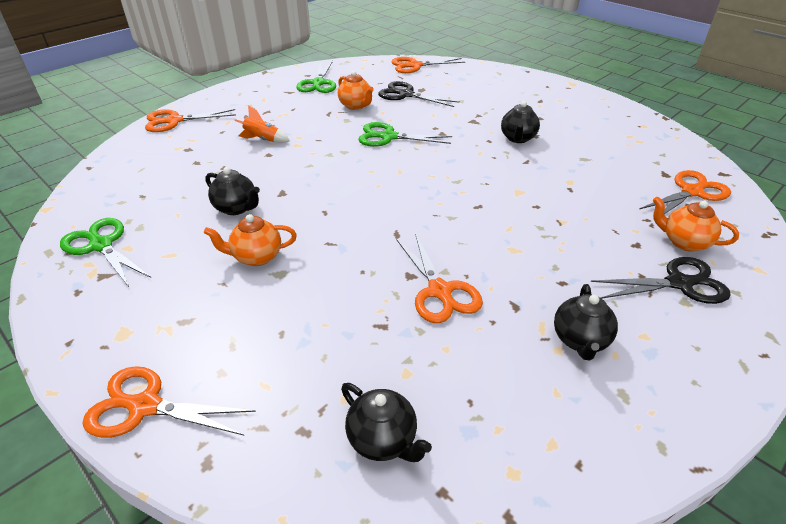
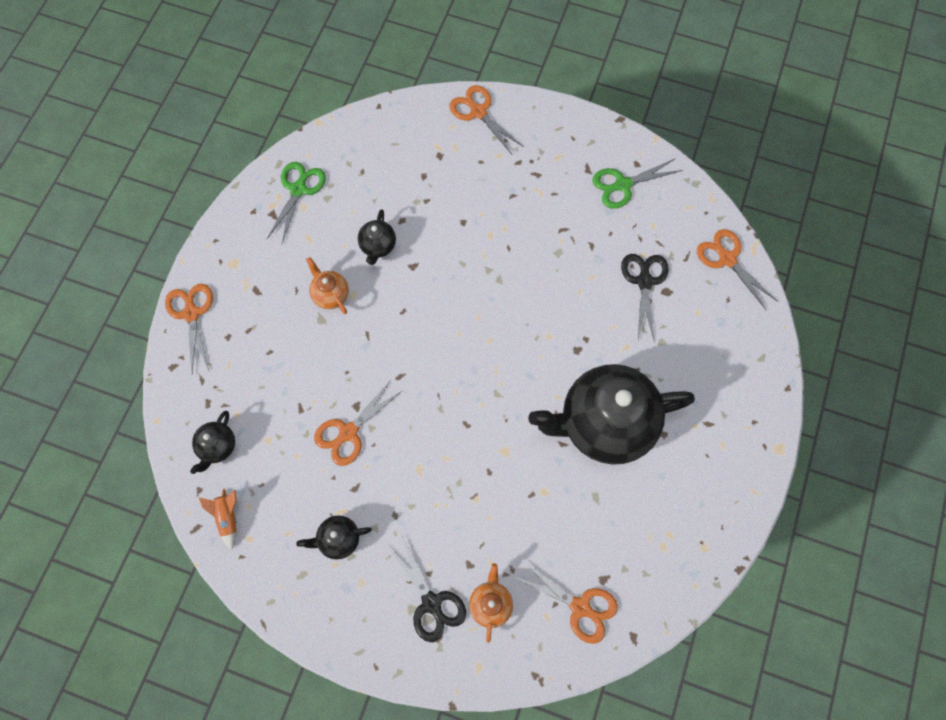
camera: 65 degrees right, 30 degrees up
orange rocket [234,105,290,143] -> orange rocket moved to [199,489,237,550]
orange teapot [338,71,374,110] -> none
green scissors [358,122,452,147] -> none
black teapot [501,101,540,143] -> black teapot [528,364,695,465], size x2.38

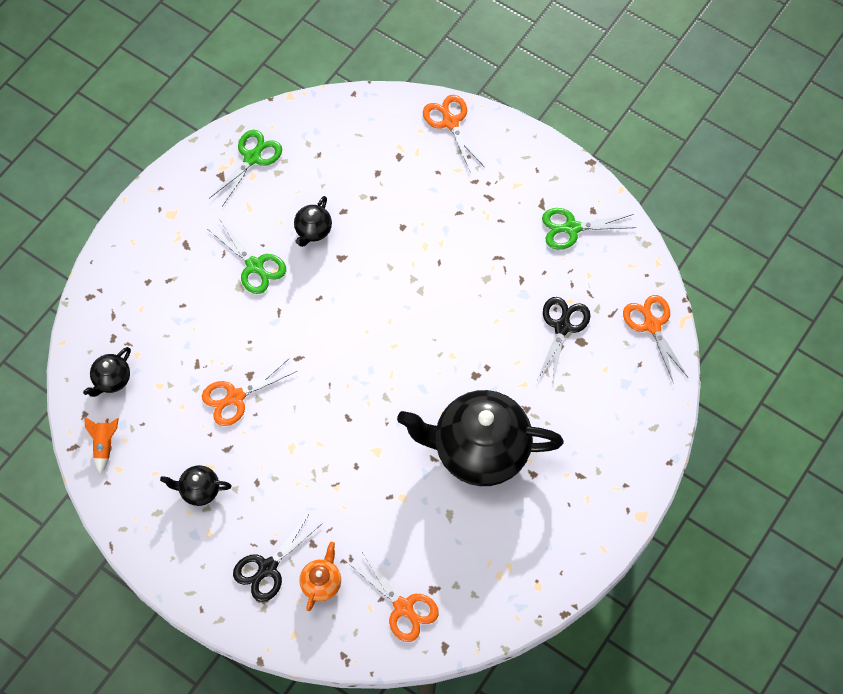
camera: 15 degrees right, 5 degrees down
orange scissors [165,284,213,372] -> none
orange teapot [306,257,349,314] -> green scissors [208,220,286,294]
black scissors [387,537,466,642] -> black scissors turned 60 degrees clockwise [233,513,321,602]

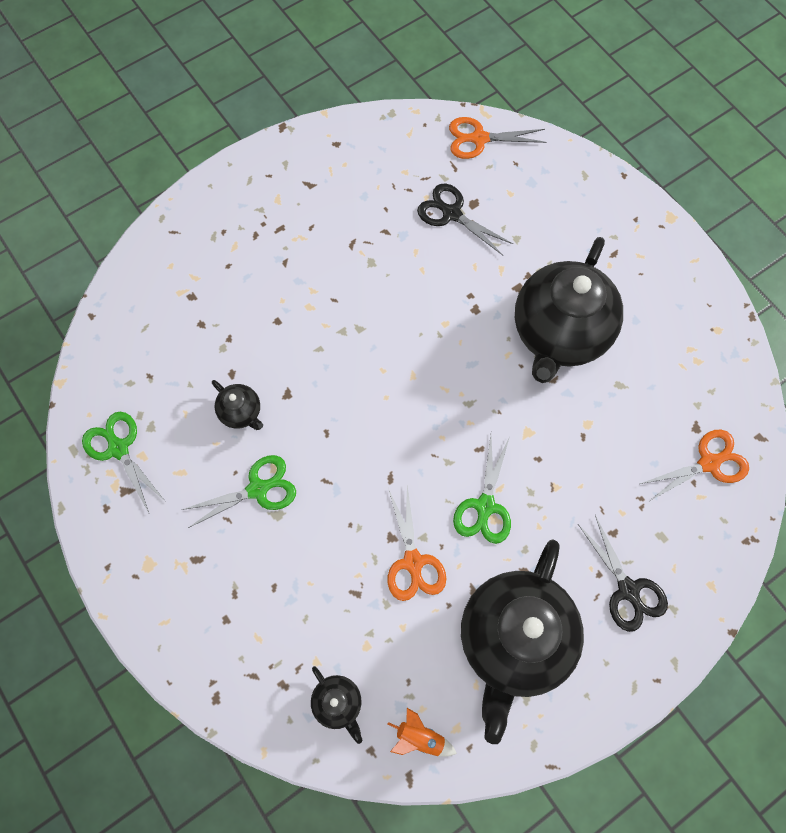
camera: 70 degrees left, 5 degrees up
black teapot [160,465,232,506] -> black teapot [461,540,584,744], size x2.38
orange teapot [300,542,341,611] -> none
orange scissors [423,95,484,173] -> none
green scissors [542,208,636,250] -> green scissors moved to [453,436,511,544]

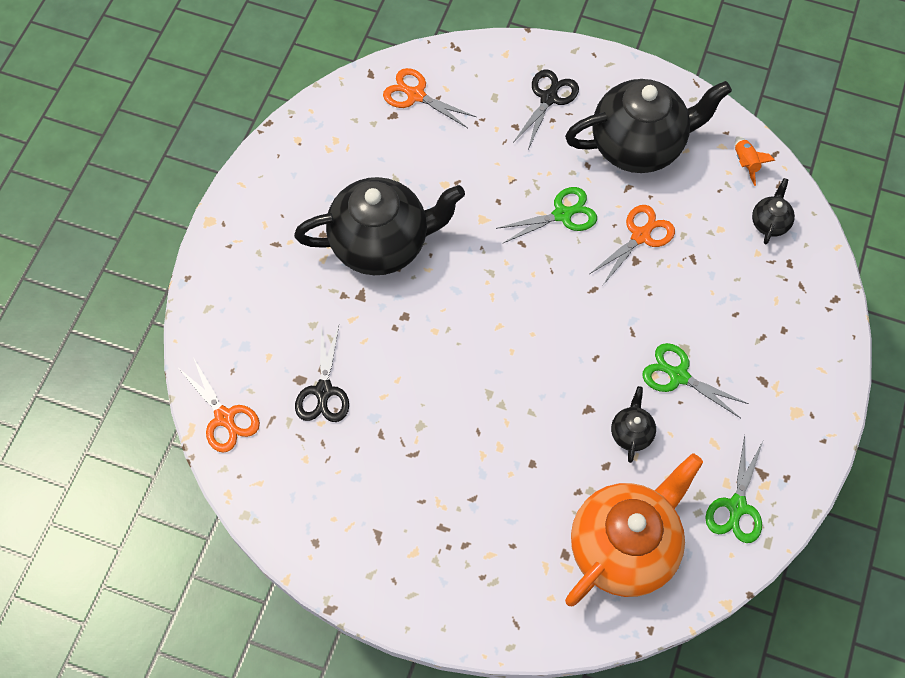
camera: 125 degrees left, 5 degrees down
none -> orange teapot [565,454,703,606]

